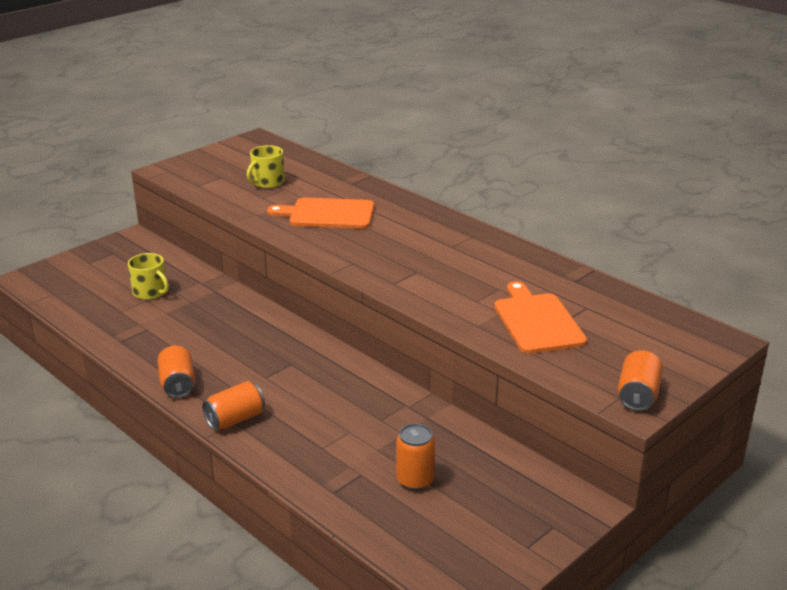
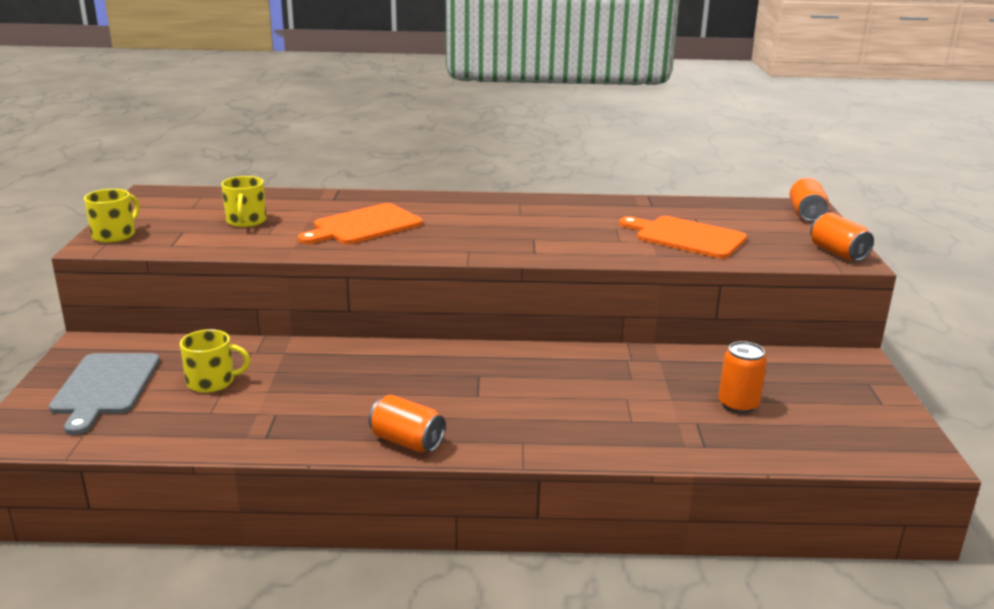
camera: 45 degrees left, 5 degrees down
orange can [202,381,265,430] -> orange can moved to [790,178,829,221]
none -> grey cutting board [49,353,160,435]
none -> yellow mug [84,189,140,243]

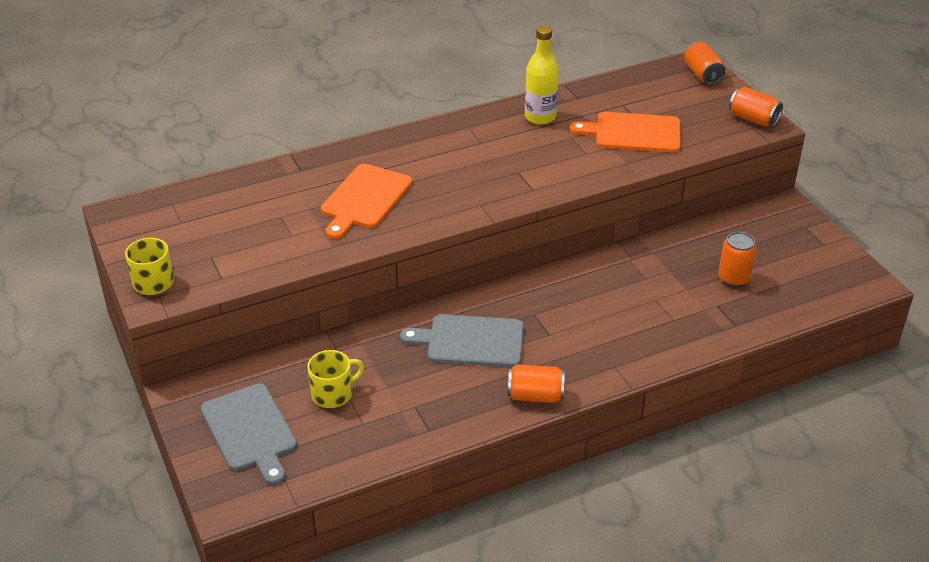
camera: 25 degrees left, 15 degrees up
yellow mug [221,176,266,227] -> none
none -> grey cutting board [400,314,524,367]
none -> yellow bottle [525,26,559,125]

